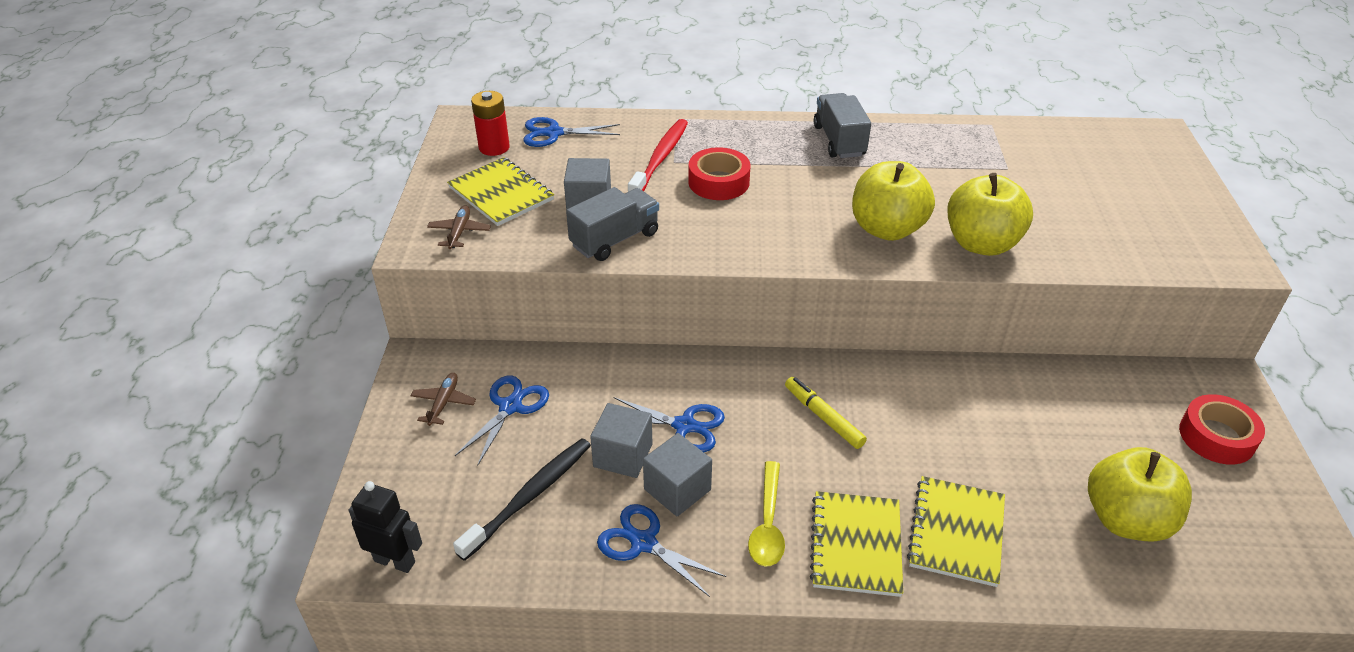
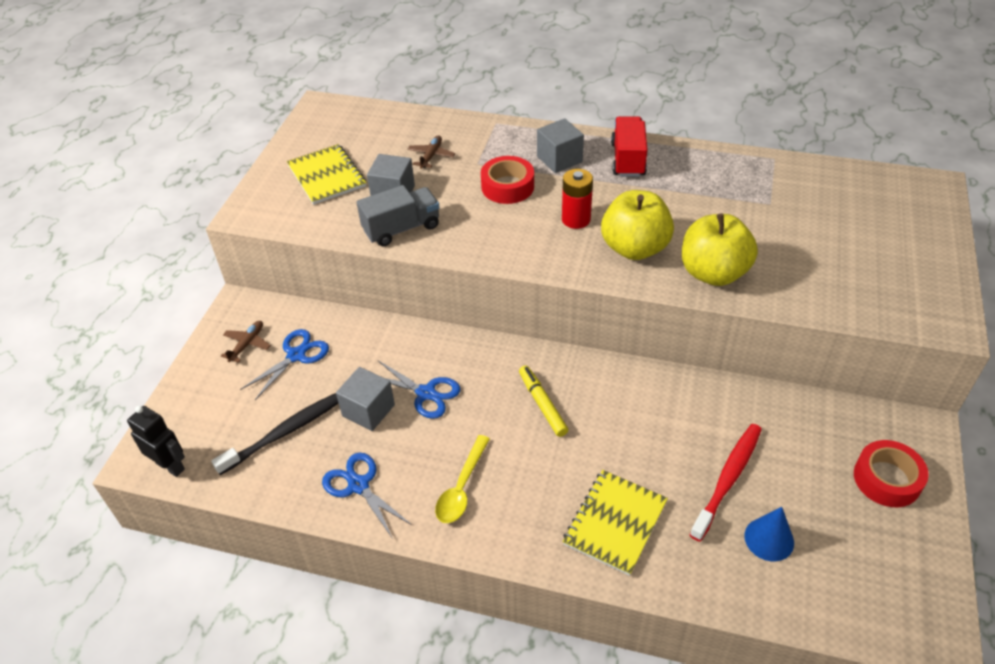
camera: 15 degrees right, 5 degrees up
brown plane [427,205,491,249] -> brown plane moved to [407,135,455,169]
red battery [471,91,510,156] -> red battery moved to [562,169,593,229]
blue scissors [523,117,620,147] -> none
red toothbrush [628,119,688,192] -> red toothbrush moved to [690,424,762,542]
grey cube [643,433,712,517] -> grey cube moved to [537,118,584,173]
yellow notebook [810,491,903,597] -> none
grey truck [814,93,871,158] -> red truck [611,116,648,177]
yellow apple [1088,447,1192,542] -> blue cone [744,507,794,561]

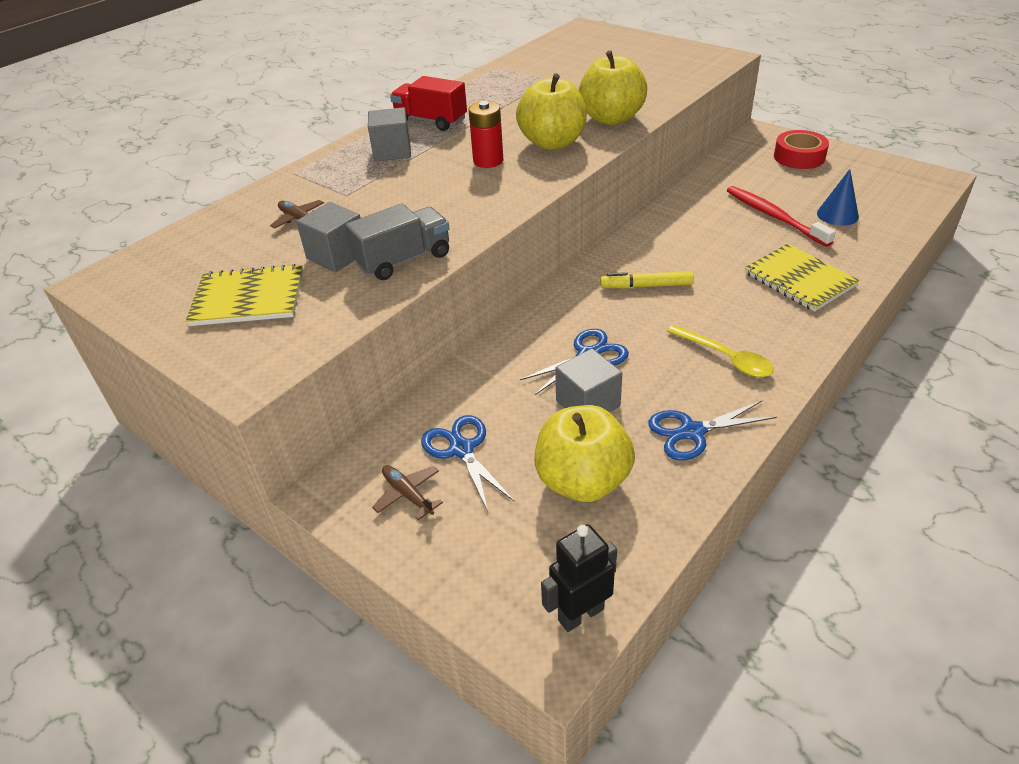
camera: 65 degrees left, 5 degrees down
black toothbrush [211,393,339,475] -> yellow apple [534,405,635,502]
grey truck [357,185,440,246] -> grey truck turned 60 degrees clockwise [345,203,449,280]
red tape [481,156,534,204] -> none

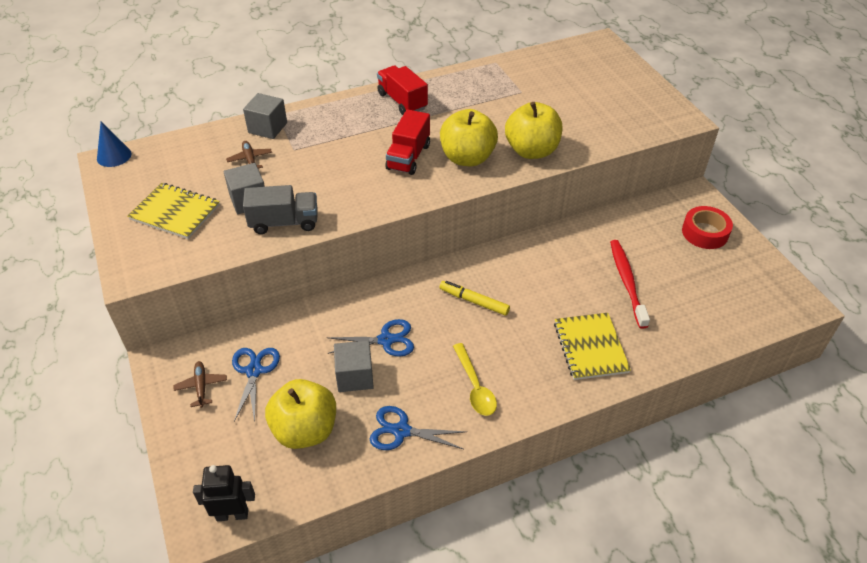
camera: 25 degrees right, 5 degrees up
grey cube [368,107,411,162] -> grey cube moved to [243,93,287,139]
red battery [469,101,503,168] -> red truck [386,109,430,175]
blue cone [817,169,859,226] -> blue cone moved to [97,122,132,167]

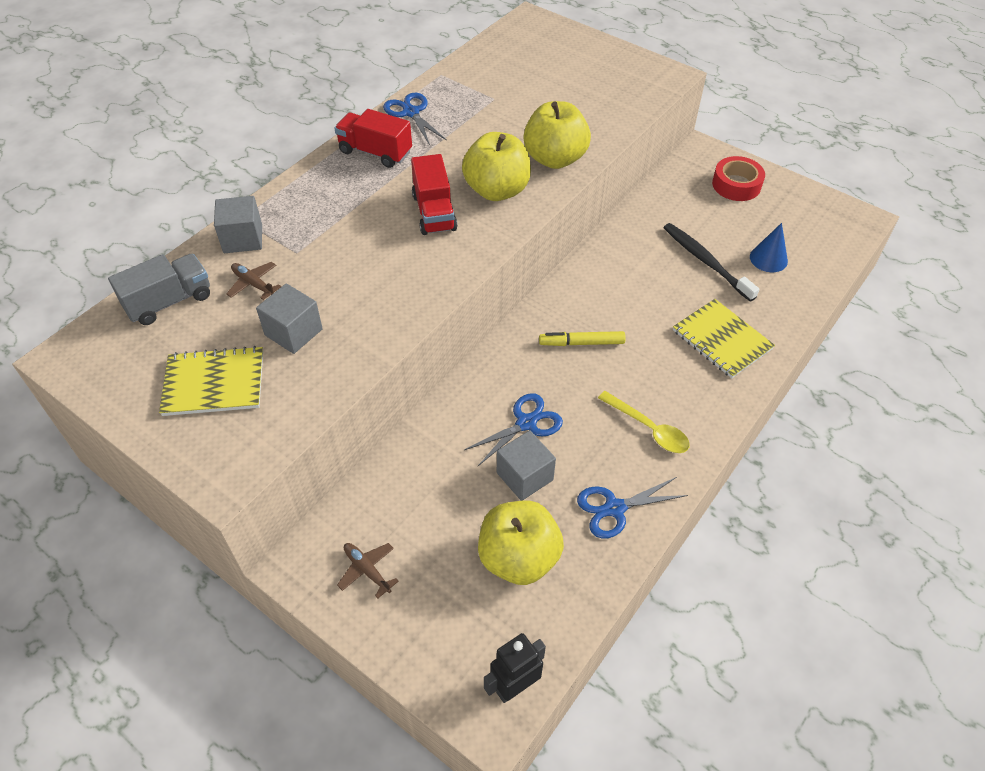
camera: 30 degrees left, 5 degrees up
blue cone [97,122,132,167] -> blue cone moved to [750,223,788,272]
blue scissors [232,348,280,422] -> blue scissors moved to [383,93,447,145]
grey truck [243,185,317,234] -> grey truck moved to [108,254,210,325]
red toothbrush [610,240,650,329] -> black toothbrush [664,223,760,302]

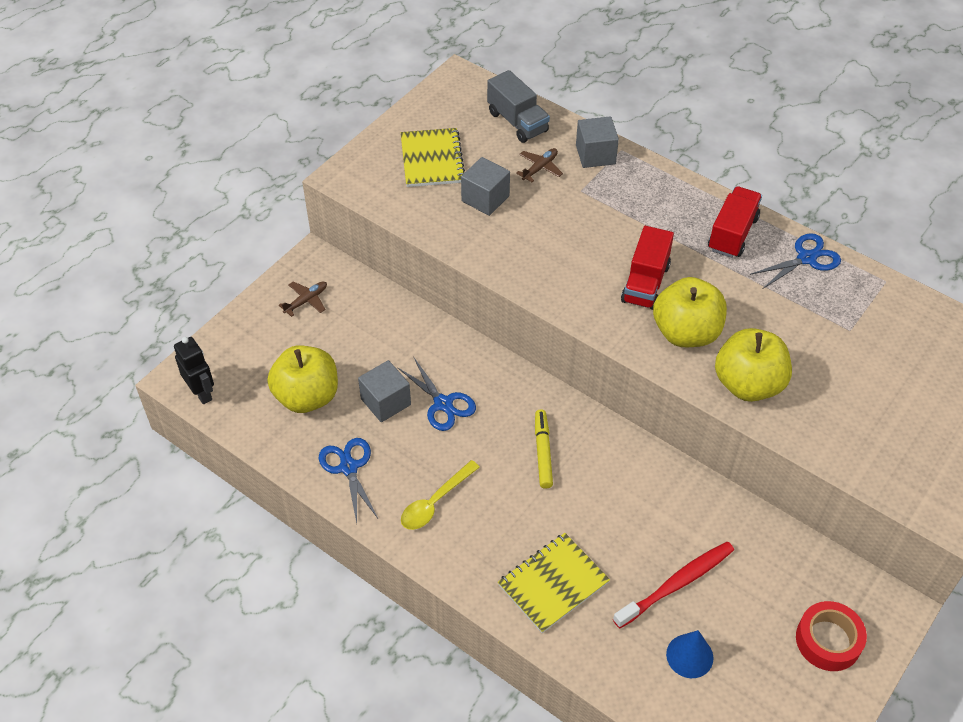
camera: 90 degrees right, 0 degrees up
red truck [411,154,457,235] -> red truck turned 60 degrees counterclockwise [621,226,674,310]
black toothbrush [664,223,760,302] -> red toothbrush [613,542,734,628]

